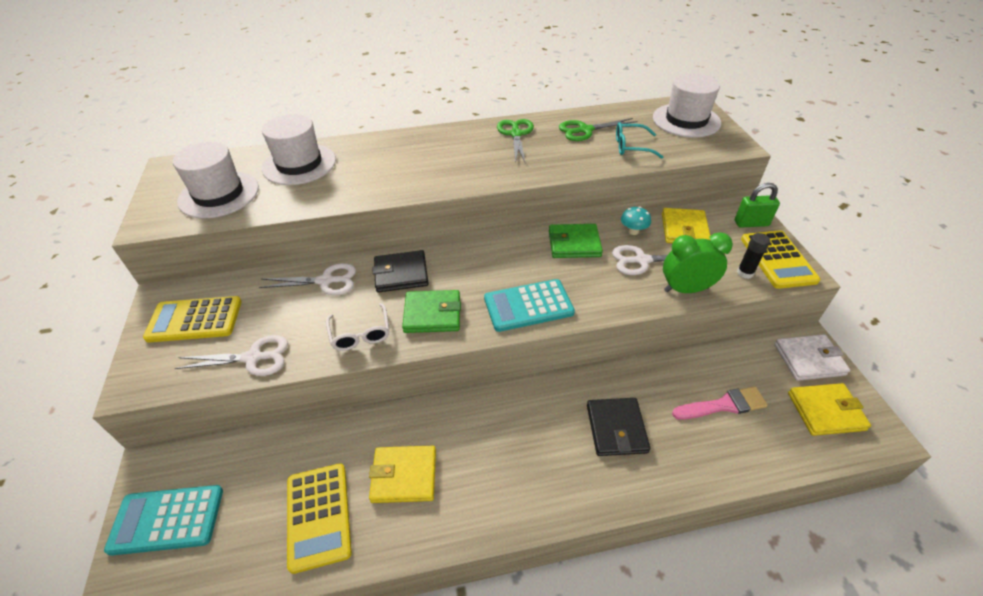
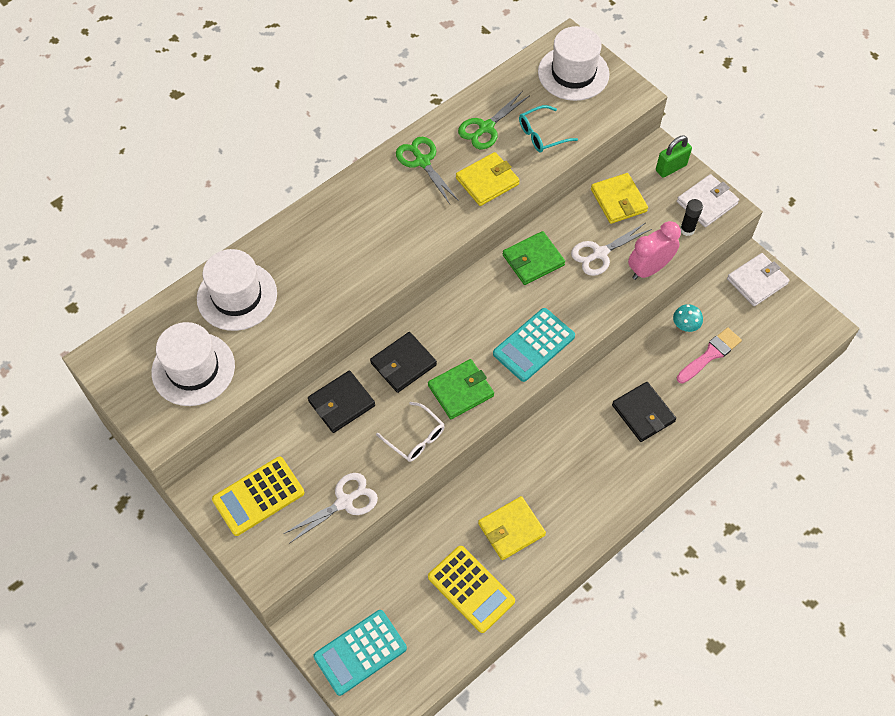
camera: 30 degrees left, 15 degrees up
white scissors [259,263,356,295] -> black wallet [308,371,375,433]
turquoise mushroom [621,206,651,235] -> turquoise mushroom moved to [673,304,703,332]
green clock [663,232,733,293] -> pink clock [628,221,681,280]
yellow calculator [741,230,820,289] -> white wallet [677,174,739,227]
yellow wallet [788,383,871,436] -> yellow wallet moved to [456,152,520,206]

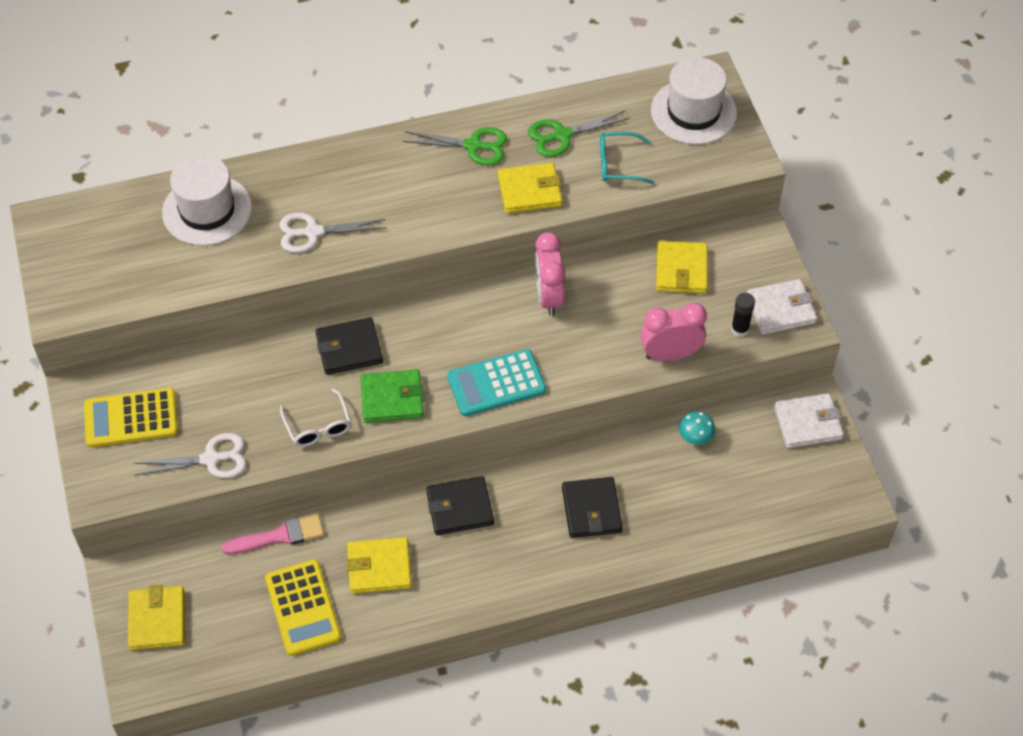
camera: 25 degrees right, 5 degrees down
white hat [151,322,235,406] -> none
black wallet [308,371,375,433] -> black wallet moved to [426,476,494,535]
turquoise calculator [313,610,407,696] -> yellow wallet [128,585,185,650]
green scissors [396,137,459,204] -> green scissors turned 105 degrees clockwise [403,127,507,165]
green wallet [503,231,565,285] -> pink clock [535,232,565,316]
white scissors [571,223,652,276] -> white scissors moved to [279,213,386,253]
green padlock [656,135,692,178] -> none
pink brush [677,327,742,384] -> pink brush moved to [221,514,324,554]

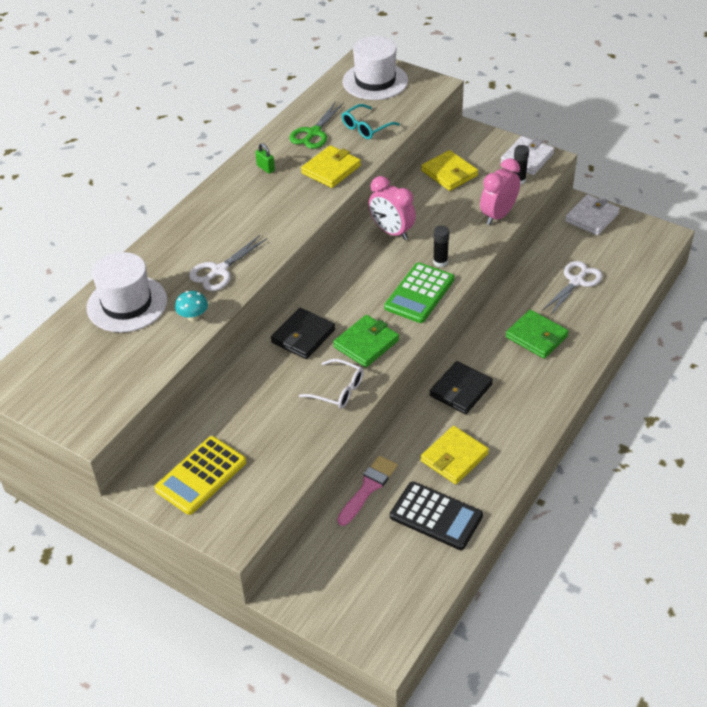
camera: 40 degrees left, 10 degrees down
yellow wallet [128,585,185,650] -> none
white scissors [133,433,247,478] -> white scissors moved to [543,261,603,316]
yellow calculator [265,559,341,656] -> black calculator [390,481,483,550]
green scissors [403,127,507,165] -> green padlock [255,143,275,174]
turquoise calculator [447,349,546,416] -> green calculator [384,262,454,323]
black wallet [562,477,623,538] -> green wallet [506,310,569,359]
turquoise mushroom [679,411,715,445] -> turquoise mushroom moved to [175,291,208,321]
none -> black glue stick [433,226,449,267]

